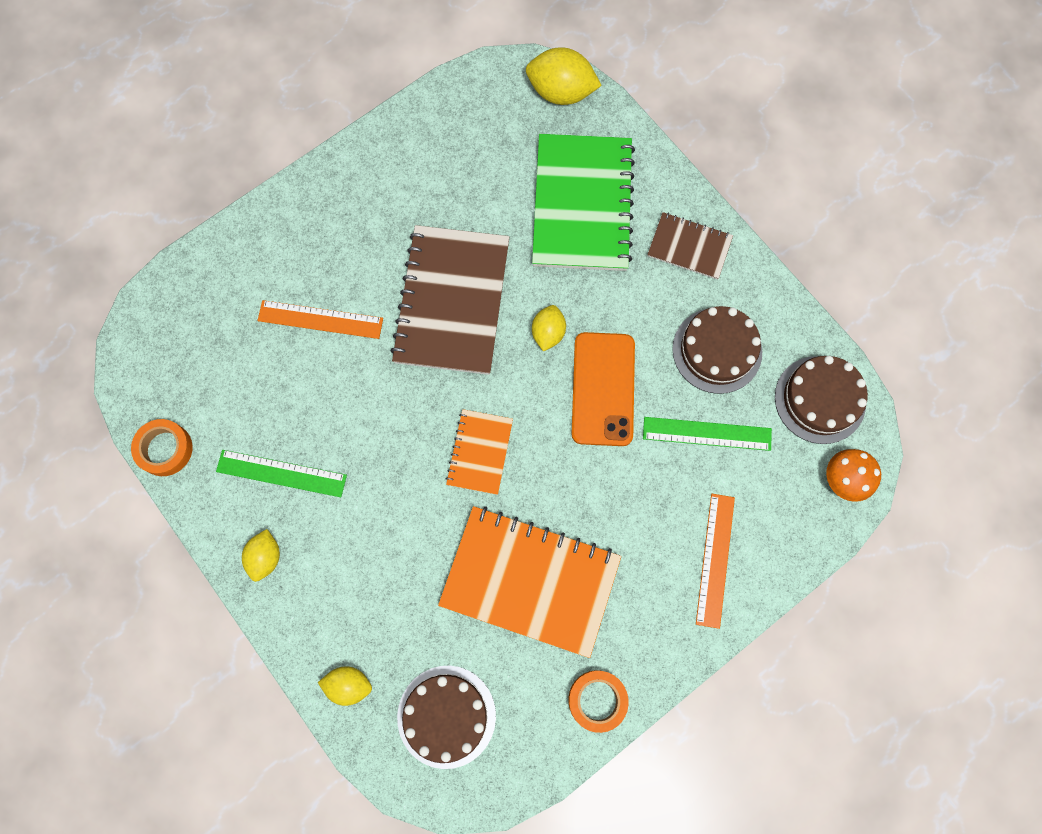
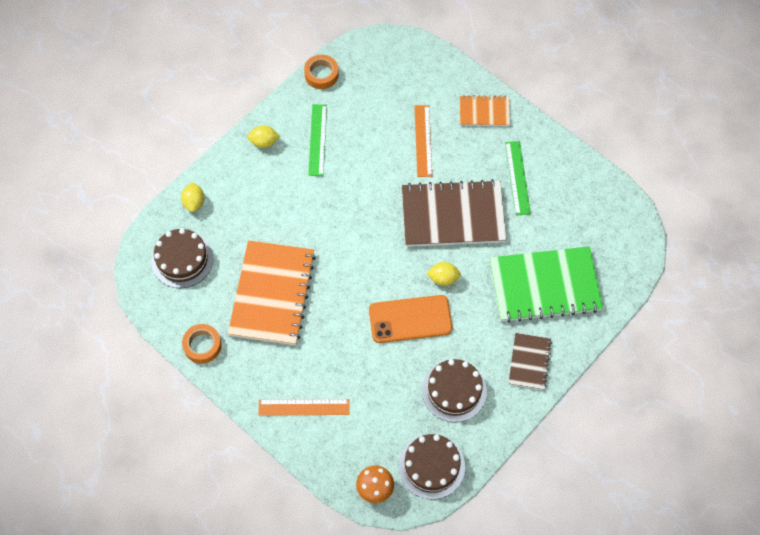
camera: 80 degrees right, 10 degrees down
orange notebook [446,409,513,495] -> orange notebook moved to [460,95,510,126]
yellow lemon [526,47,602,105] -> none
green ruler [643,417,772,451] -> green ruler moved to [505,141,531,216]

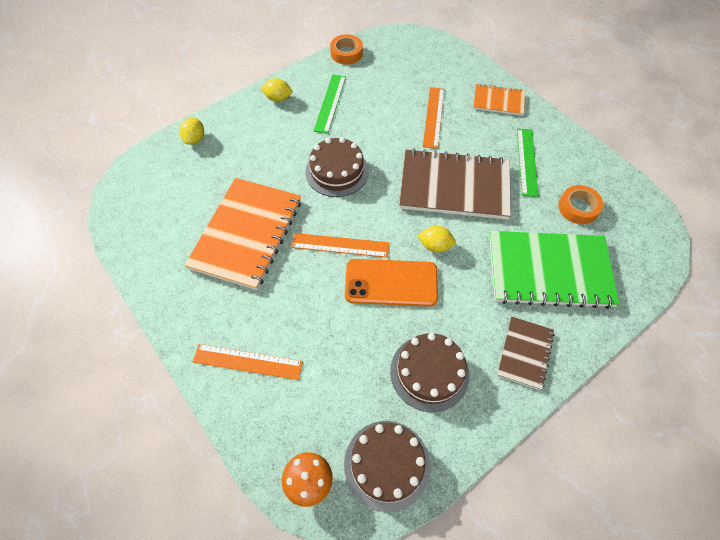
camera: 10 degrees right, 5 degrees down
brown cake [151,228,213,288] -> brown cake moved to [306,137,369,197]
orange tape [182,324,222,364] -> orange tape moved to [558,185,603,224]
none -> orange ruler [292,233,389,258]

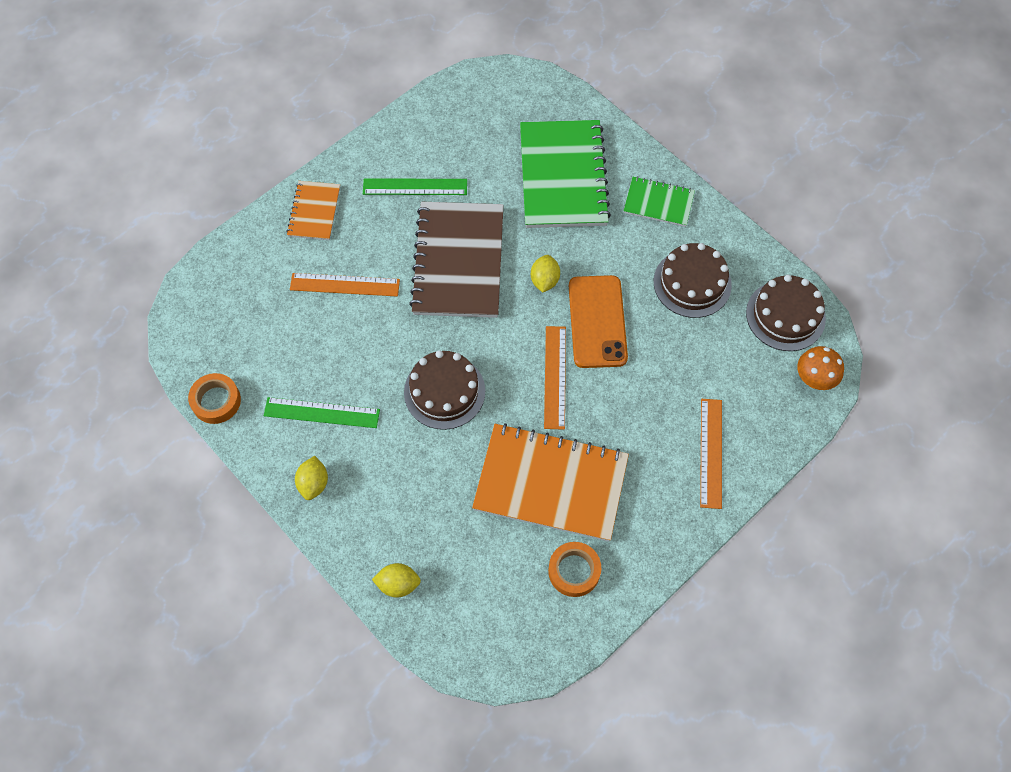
camera: 95 degrees left, 5 degrees up
brown notebook [497,316,554,391] -> green notebook [623,176,695,227]
orange tape [558,185,603,224] -> orange tape moved to [548,542,601,597]

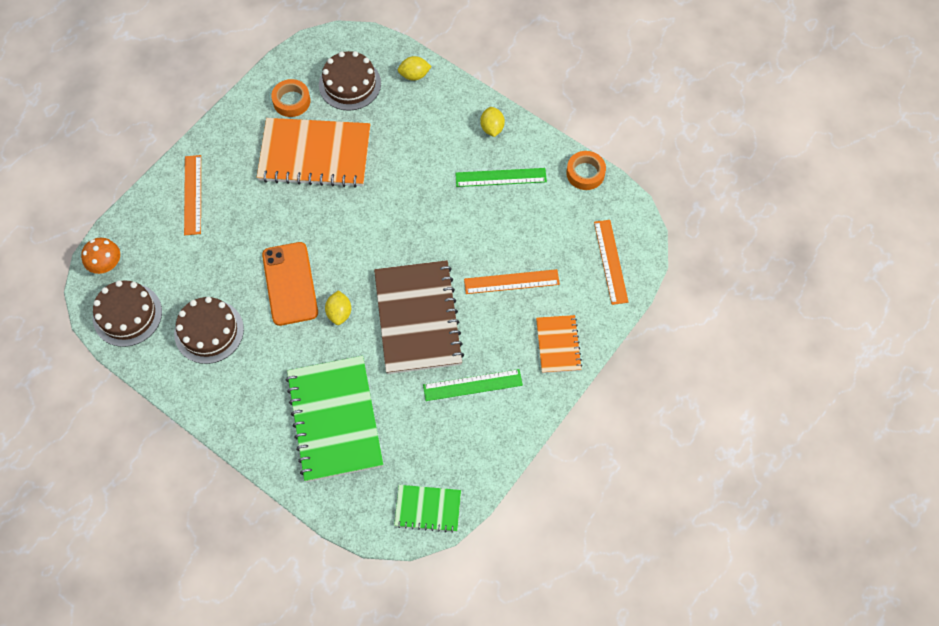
camera: 170 degrees right, 0 degrees up
brown cake [404,351,485,430] -> brown cake moved to [319,51,381,111]
orange ruler [544,326,566,430] -> orange ruler moved to [594,220,629,305]
green notebook [623,176,695,227] -> green notebook moved to [394,485,461,533]

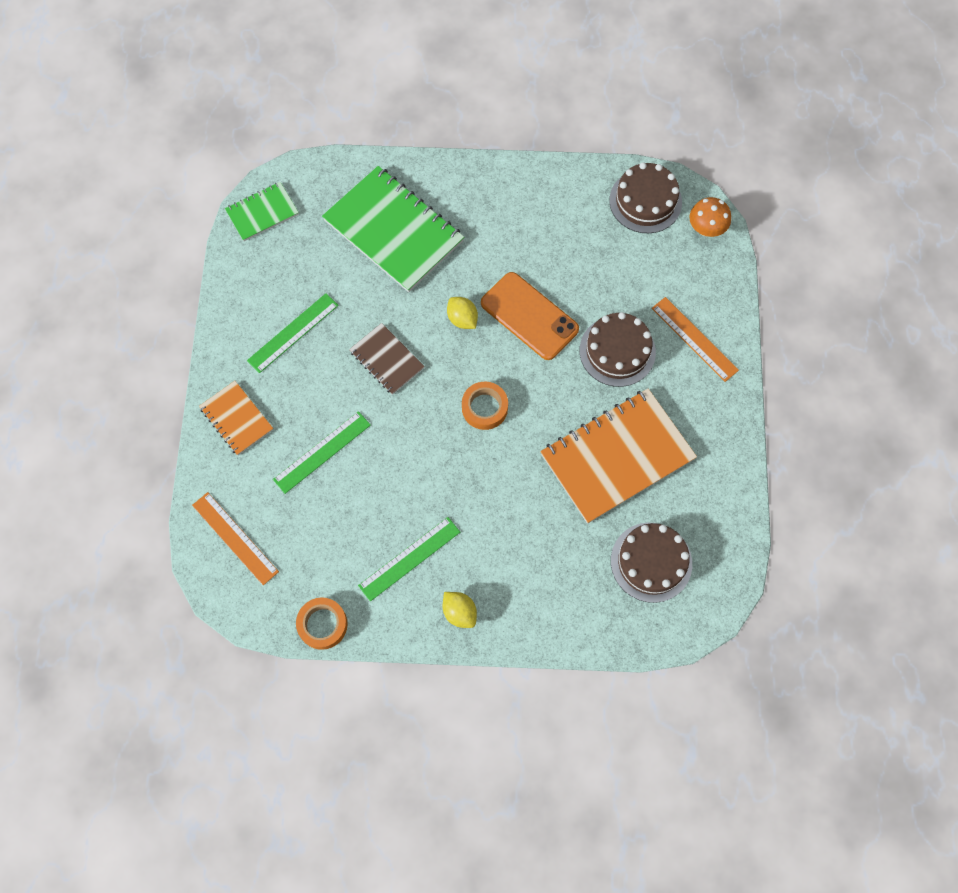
camera: 145 degrees right, 5 degrees up
brown cake [174,297,244,364] -> brown cake moved to [580,312,656,387]
orange tape [271,79,310,117] -> orange tape moved to [462,382,508,430]
brown notebook [374,260,464,374] -> brown notebook [349,323,425,395], size x0.52
yellow lemon [398,56,432,81] -> none
orange ruler [464,269,560,294] -> green ruler [273,411,371,494]

